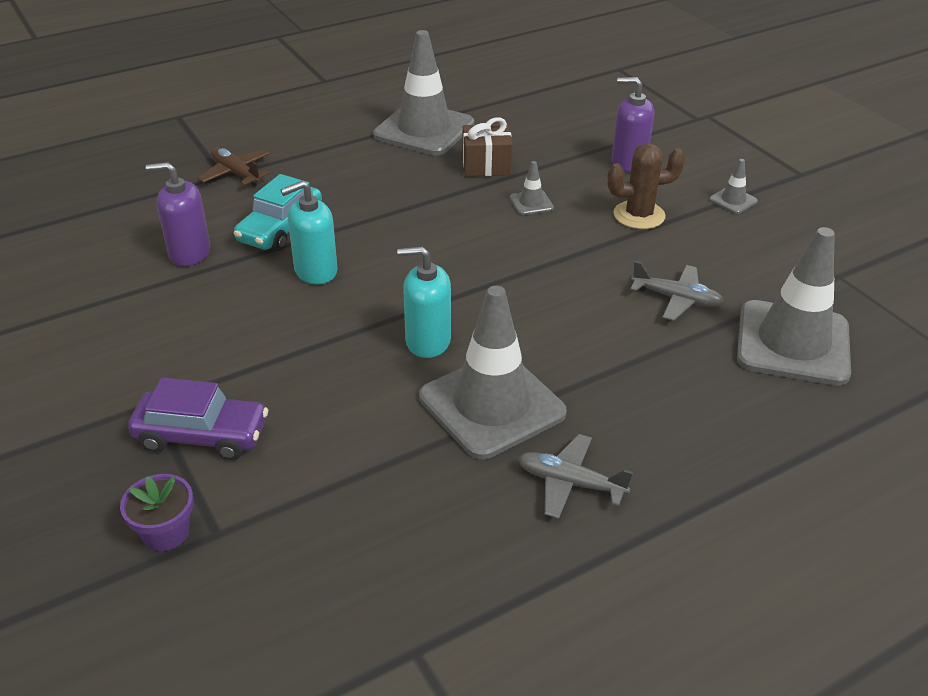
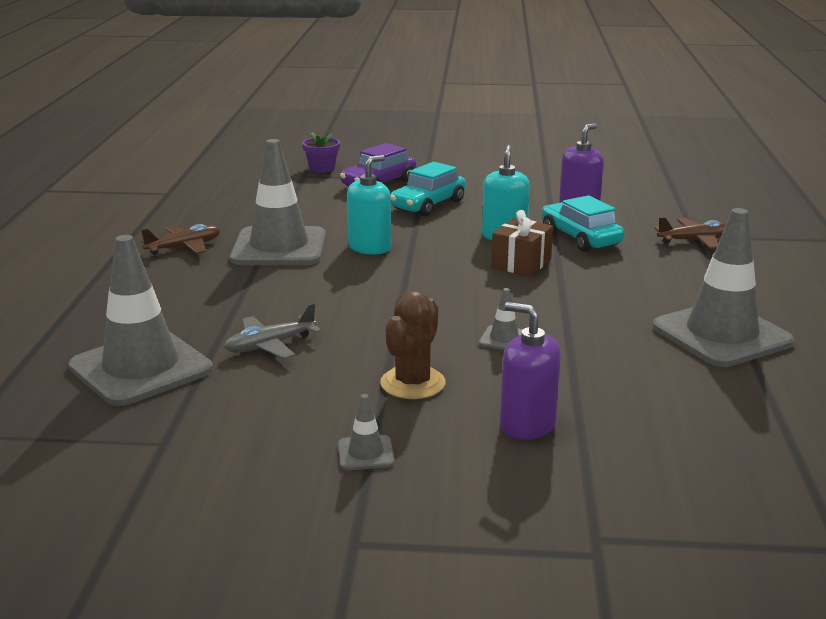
camera: 125 degrees right, 15 degrees down
brown gift [462,117,513,176] -> brown gift moved to [491,210,553,277]
grey plane [518,434,633,519] -> brown plane [141,224,220,255]
purple soap dispenser [612,77,654,172] -> purple soap dispenser turned 105 degrees counterclockwise [500,302,561,440]
none -> turquoise car [391,162,466,216]

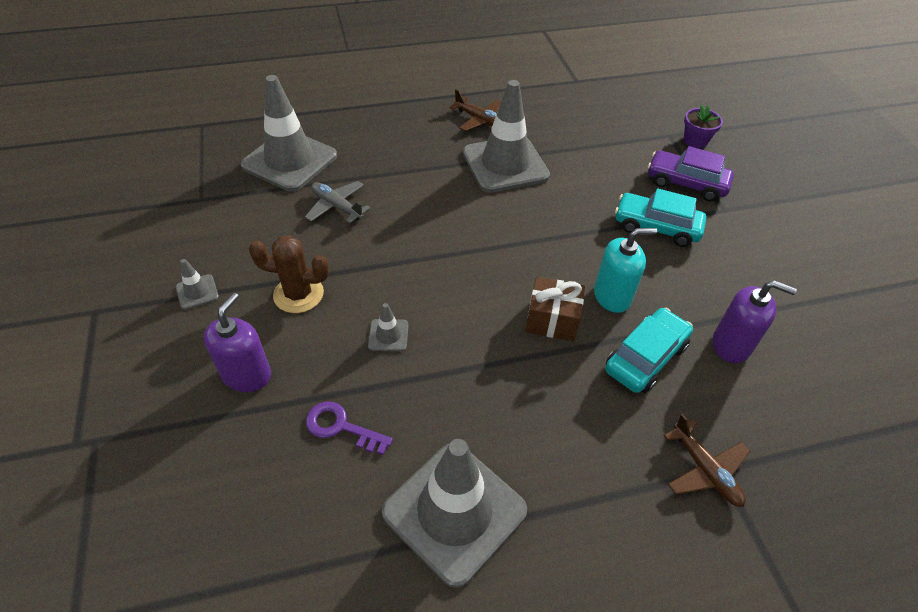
camera: 70 degrees right, 25 degrees up
turquoise soap dispenser [347,155,391,255] -> none
none -> purple key [306,402,393,455]

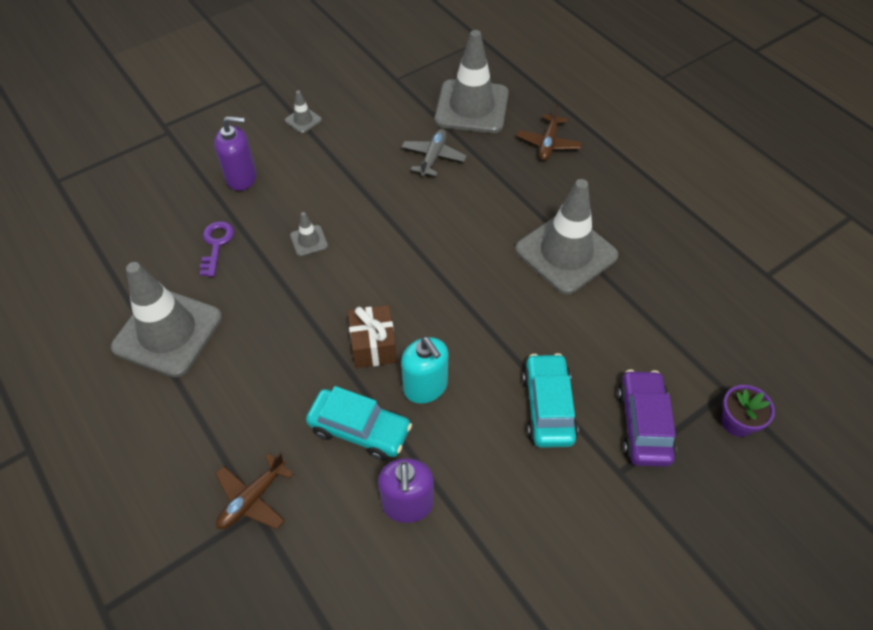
camera: 70 degrees right, 5 degrees up
brown cactus [249,235,329,313] -> none
brown plane [449,90,501,131] -> brown plane moved to [516,104,582,161]

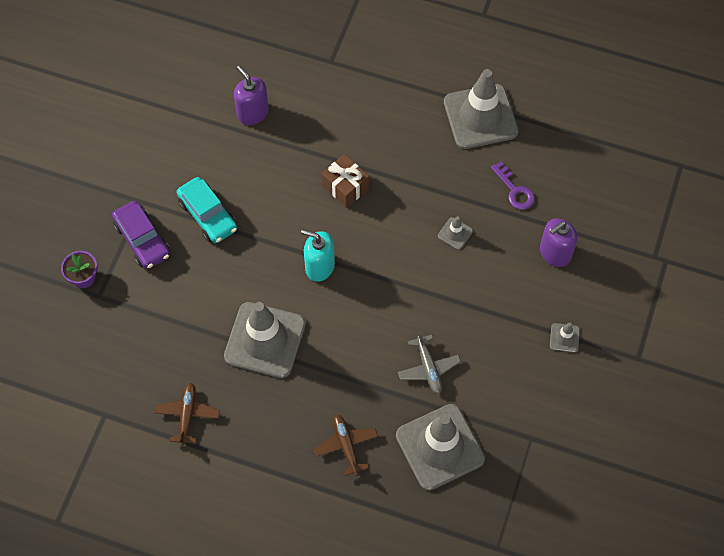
camera: 145 degrees right, 10 degrees up
brown plane [215,453,294,529] -> brown plane moved to [154,383,220,446]
turquoise car [306,386,412,460] -> none
turquoise soap dispenser [401,337,448,404] -> turquoise soap dispenser moved to [301,229,335,281]

